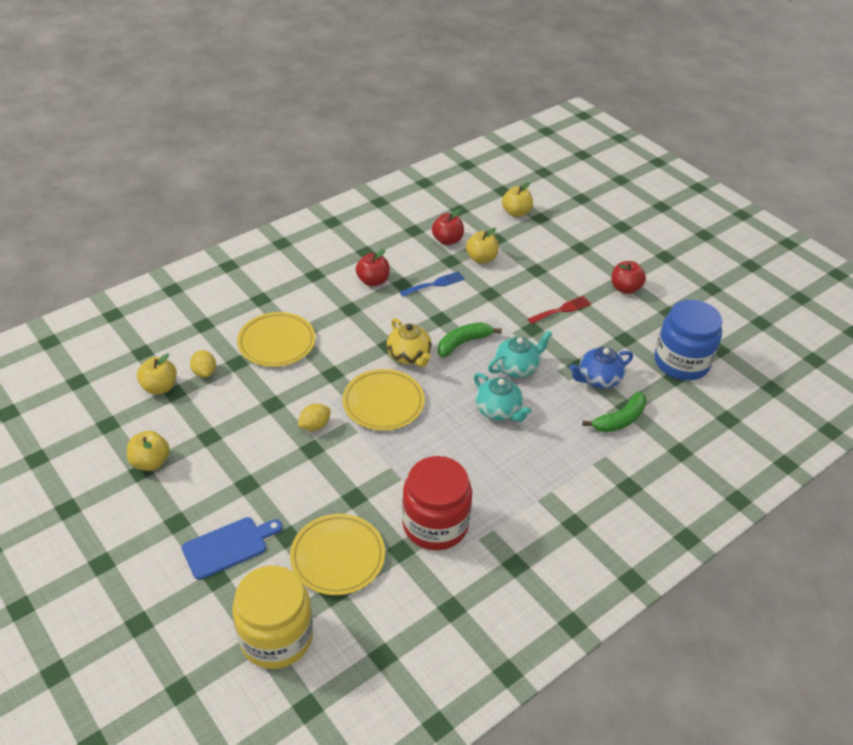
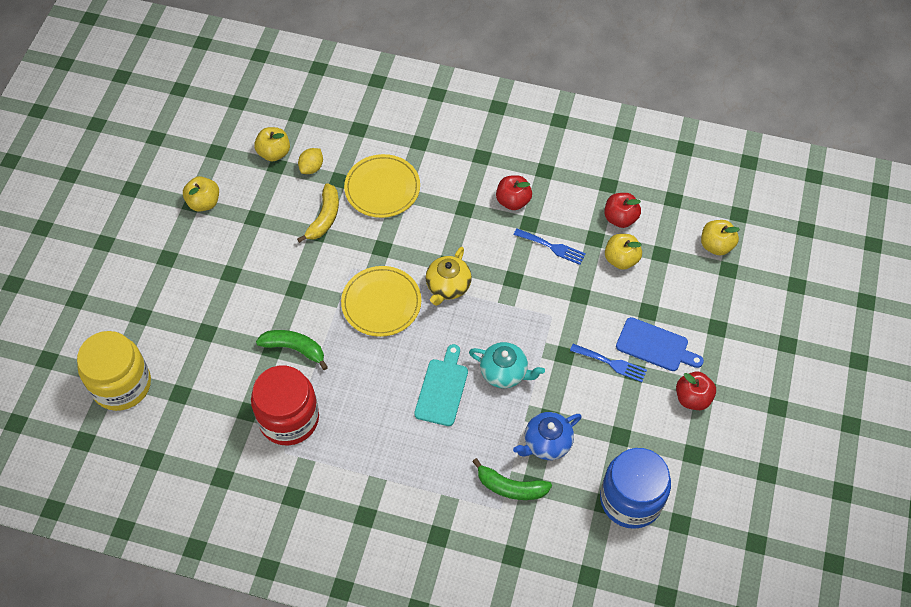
camera: 55 degrees right, 15 degrees up
blue cutting board [182,517,282,580] -> blue cutting board moved to [616,317,704,371]
yellow plate [290,514,385,595] -> none
yellow lemon [298,404,331,431] -> none
green banana [438,322,502,357] -> green banana moved to [256,330,328,370]
turquoise teapot [474,373,531,422] -> turquoise cutting board [414,344,468,426]
red fork [528,296,591,324] -> blue fork [570,344,647,382]
blue teapot [570,347,633,389] -> blue teapot turned 60 degrees counterclockwise [513,412,582,460]
none -> yellow banana [297,183,339,243]

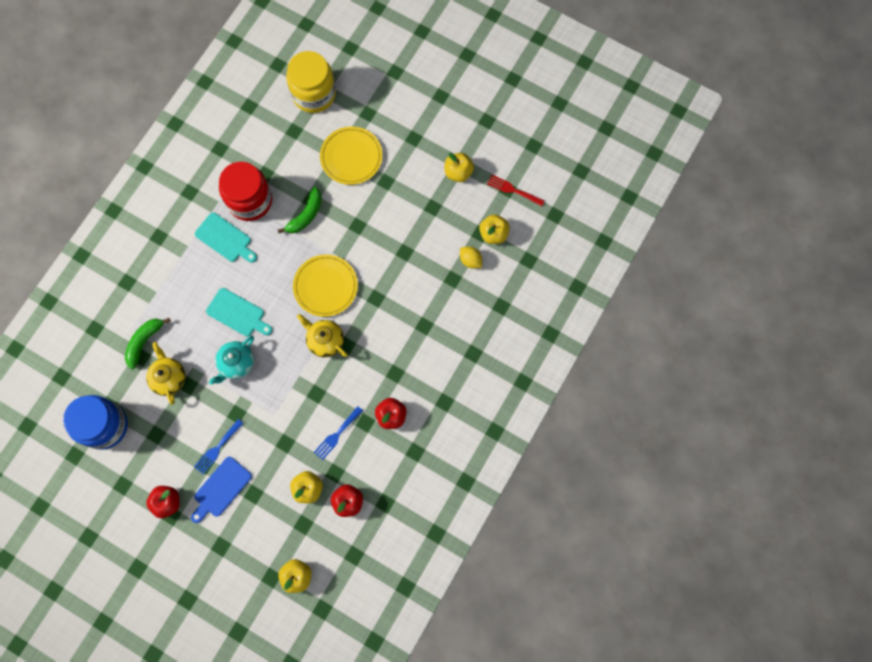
camera: 105 degrees right, 15 degrees up
yellow banana [297,183,339,243] -> none
yellow plate [344,154,420,218] -> yellow plate moved to [320,127,382,185]
blue teapot [513,412,582,460] -> yellow teapot [146,342,186,405]
none -> turquoise cutting board [195,212,257,263]
none -> red fork [487,175,545,206]

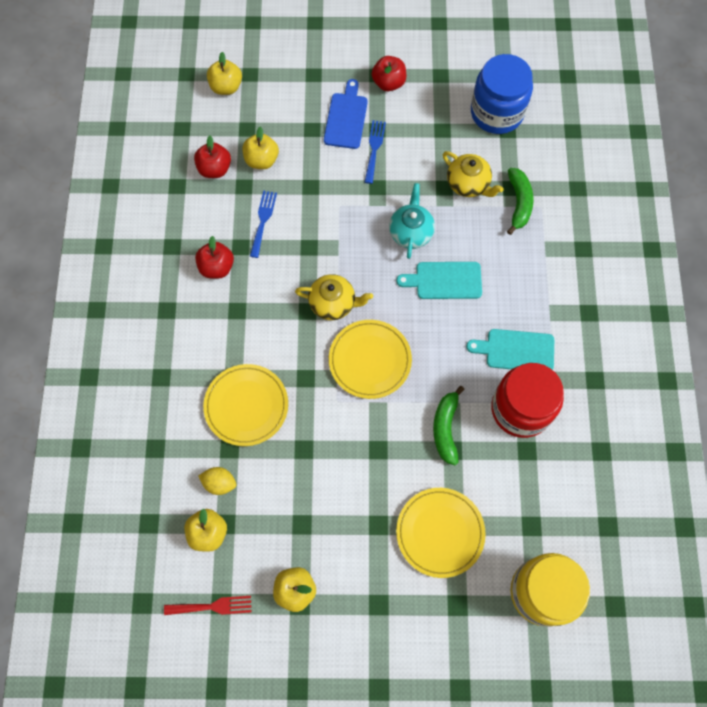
camera: 150 degrees right, 5 degrees down
none -> yellow plate [203,364,288,446]

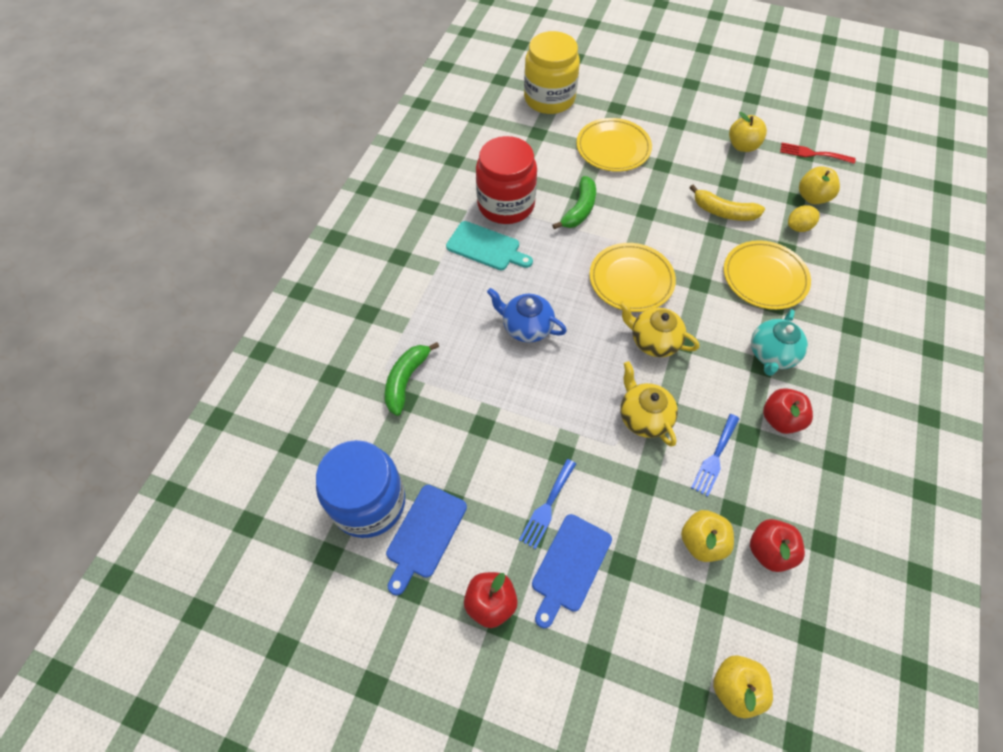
camera: 160 degrees left, 10 degrees down
yellow lemon [199,467,237,495] -> yellow lemon turned 60 degrees counterclockwise [788,205,820,232]
turquoise teapot [389,183,435,259] -> turquoise teapot moved to [751,309,808,376]
turquoise cutting board [396,262,482,299] -> blue teapot [487,288,567,342]
yellow teapot [443,151,504,197] -> yellow teapot moved to [620,361,678,447]
none -> blue cutting board [386,485,467,595]
none -> yellow banana [689,185,765,221]

